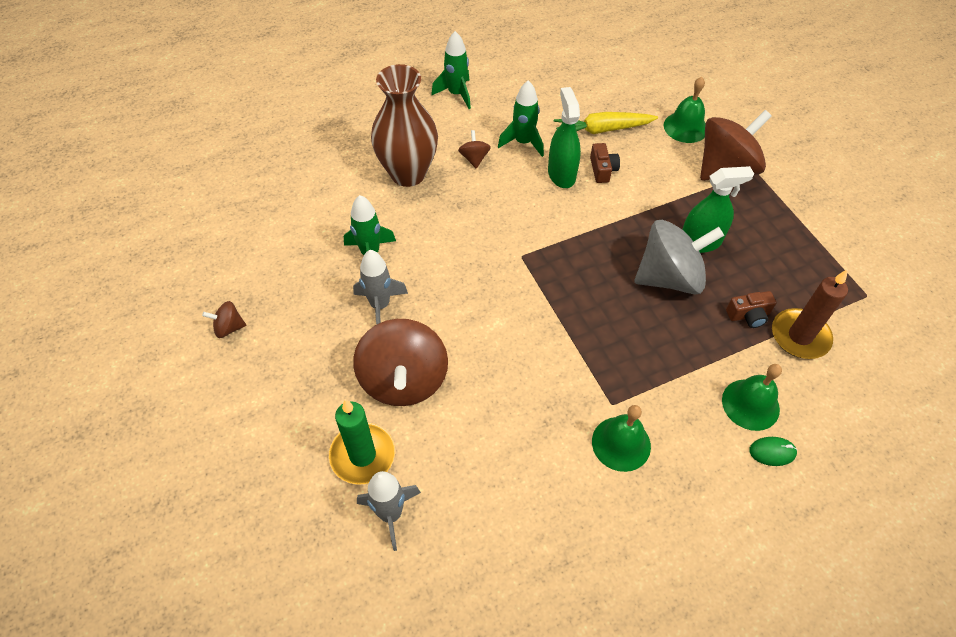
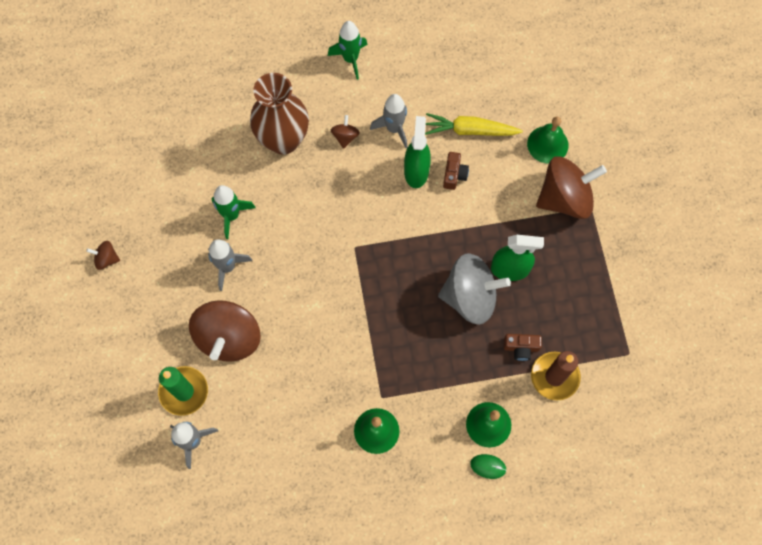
camera: 15 degrees right, 15 degrees up
green rocket [498,80,544,157] -> grey rocket [370,94,408,148]

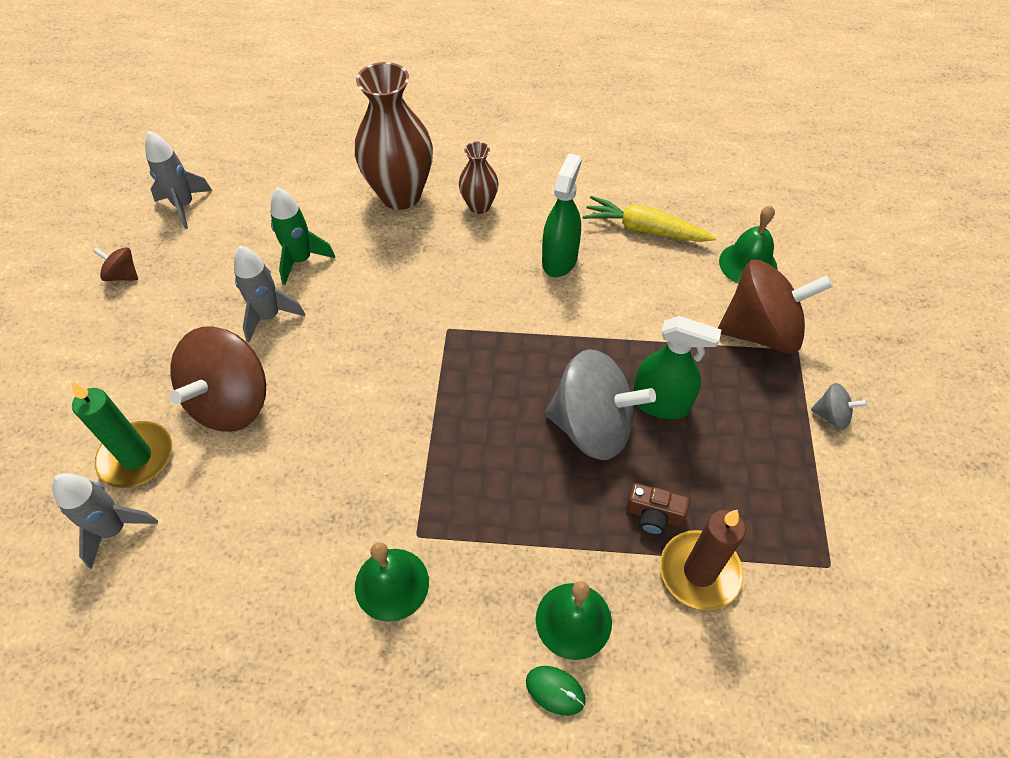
camera: 15 degrees right, 15 degrees down
green rocket [328,21,368,80] -> none
brown spinning top [331,115,360,149] -> brown vase [459,141,499,214]
grey rocket [370,94,408,148] -> grey rocket moved to [145,131,212,229]
brown camera [443,152,469,190] -> none
none -> grey spinning top [811,383,868,430]

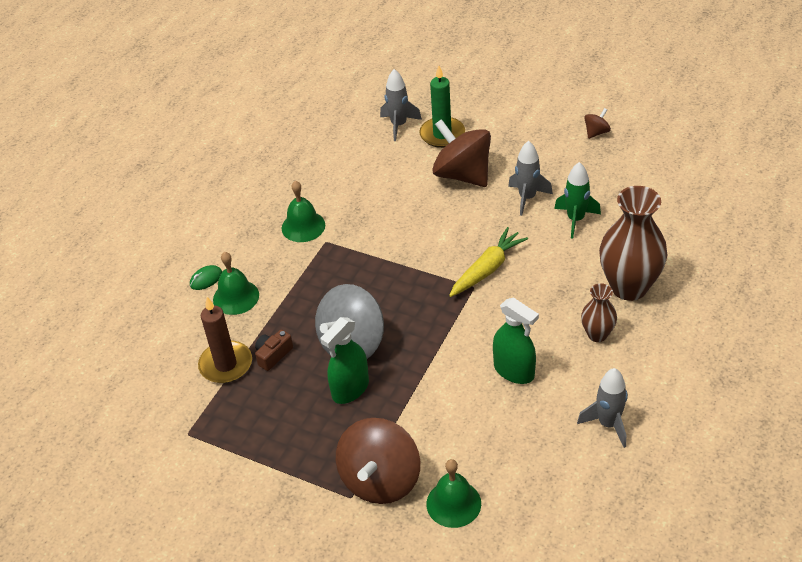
camera: 115 degrees right, 10 degrees down
grey rocket [145,131,212,229] -> grey rocket moved to [577,368,628,448]
yellow carrot [583,196,716,242] -> yellow carrot moved to [449,227,528,297]
grey spinning top [811,383,868,430] -> none

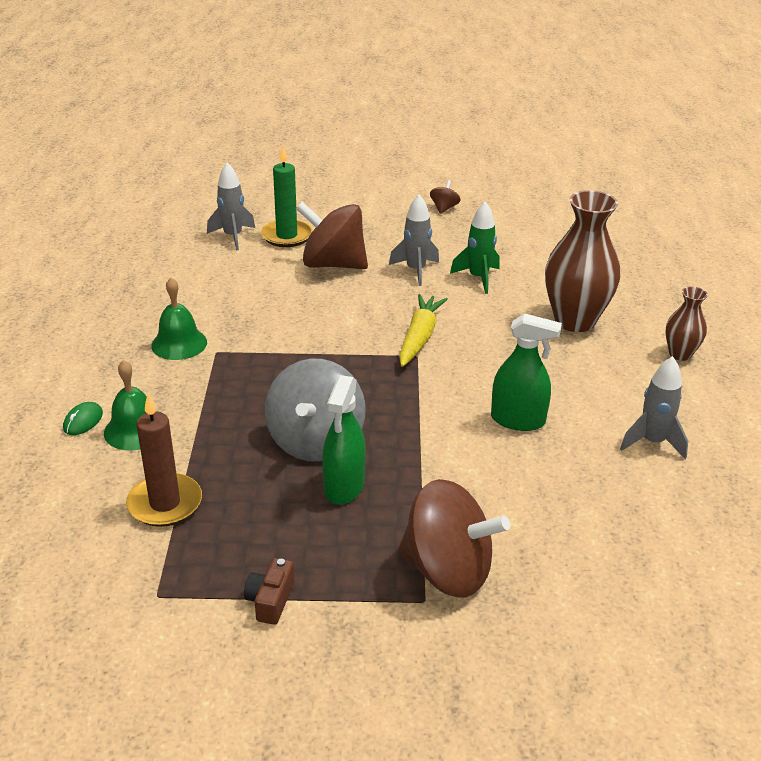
camera: 30 degrees left, 10 degrees down
brown camera [255,329,293,371] -> brown camera moved to [244,558,294,625]
brown spinning top [336,418,420,504] -> brown spinning top turned 60 degrees counterclockwise [398,479,510,597]
green bell [426,459,481,528] -> none
brown vase [581,283,617,342] -> brown vase moved to [666,286,708,361]

